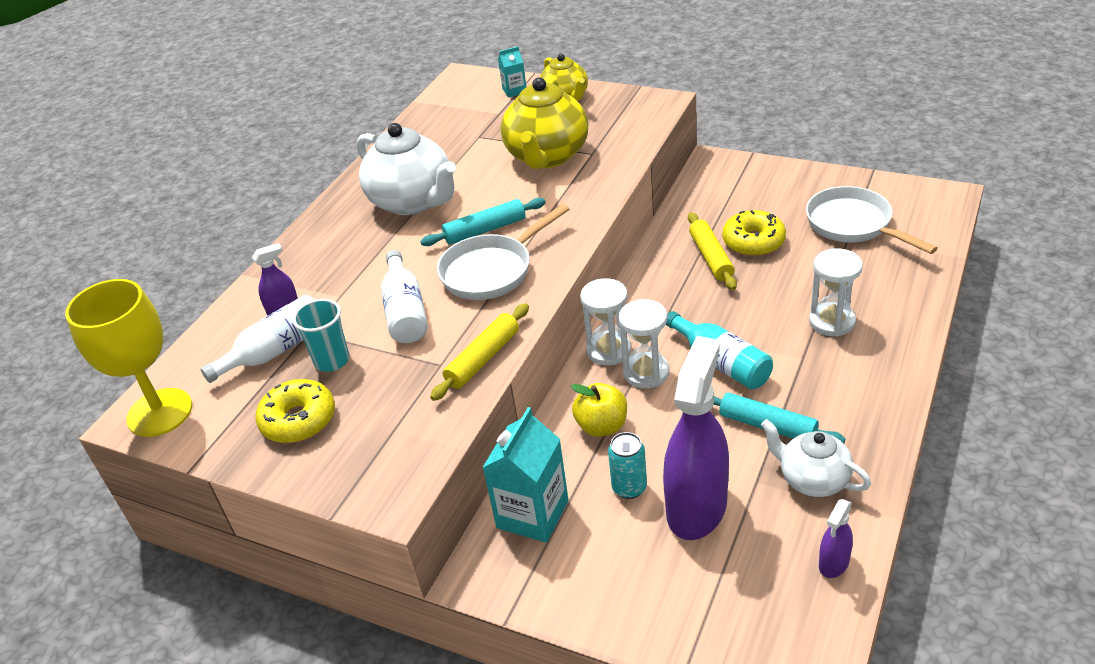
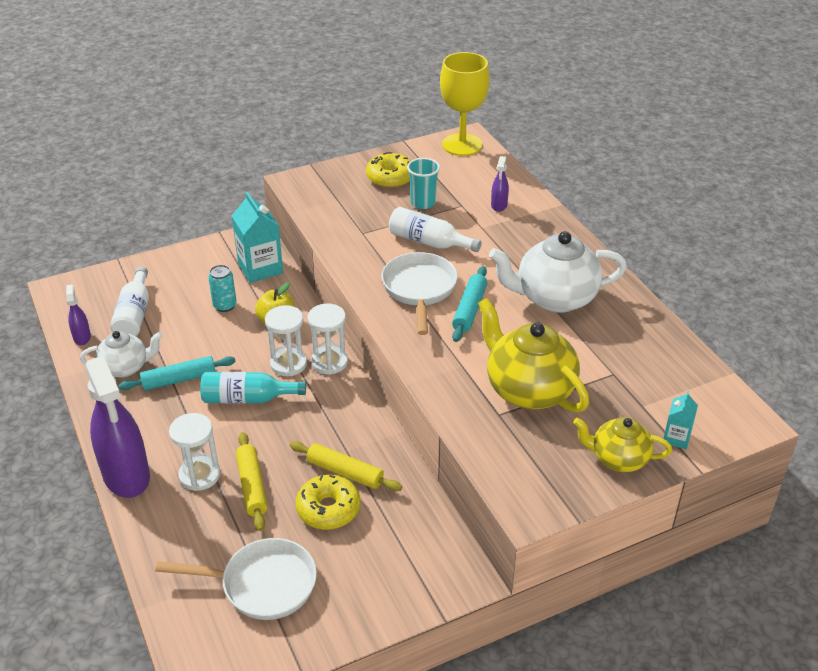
camera: 125 degrees right, 0 degrees up
white bottle [201,295,314,383] -> white bottle moved to [110,266,149,336]
yellow rolling pin [430,303,529,401] -> yellow rolling pin moved to [236,432,268,531]
purple spray bottle [663,336,729,540] -> purple spray bottle moved to [85,356,150,498]

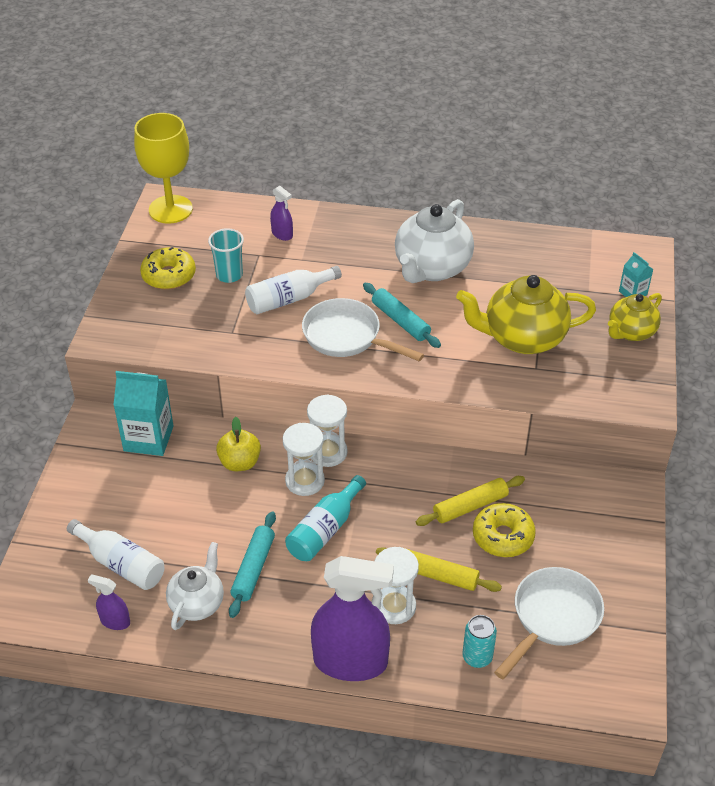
camera: 55 degrees left, 5 degrees up
turquoise can [208,265,237,312] -> turquoise can moved to [462,615,497,668]

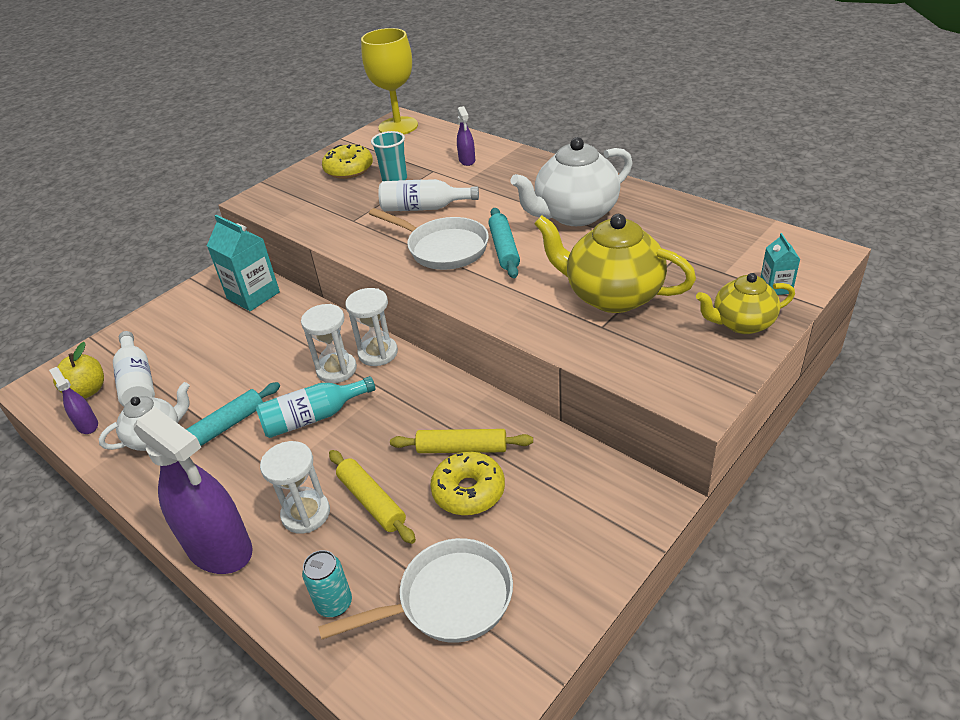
camera: 35 degrees right, 5 degrees down
yellow apple [216,417,261,471] -> yellow apple moved to [53,342,104,399]
white pan [302,298,424,361] -> white pan turned 150 degrees clockwise [369,208,489,270]

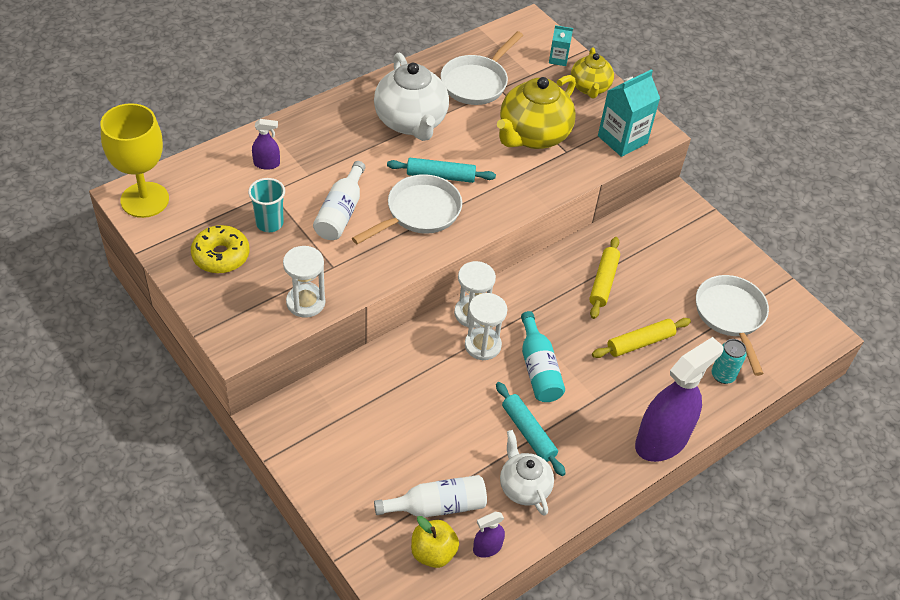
camera: 85 degrees left, 10 degrees up
turquoise carton [207,215,280,311] -> turquoise carton moved to [598,69,660,157]
white hourglass [260,441,330,534] -> white hourglass moved to [283,246,325,318]
yellow donut [430,452,505,515] -> none
none -> white pan [441,31,523,105]

